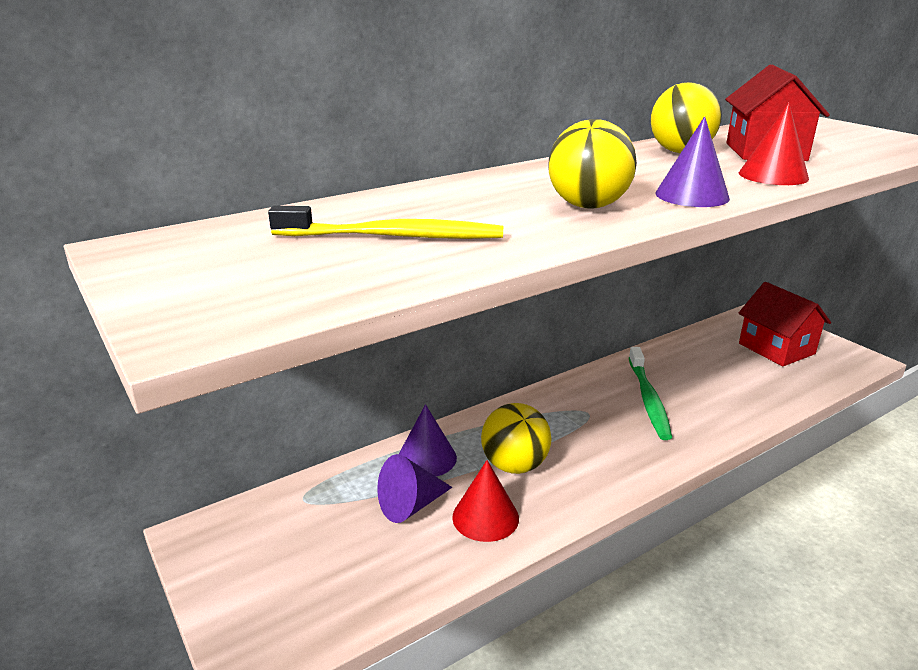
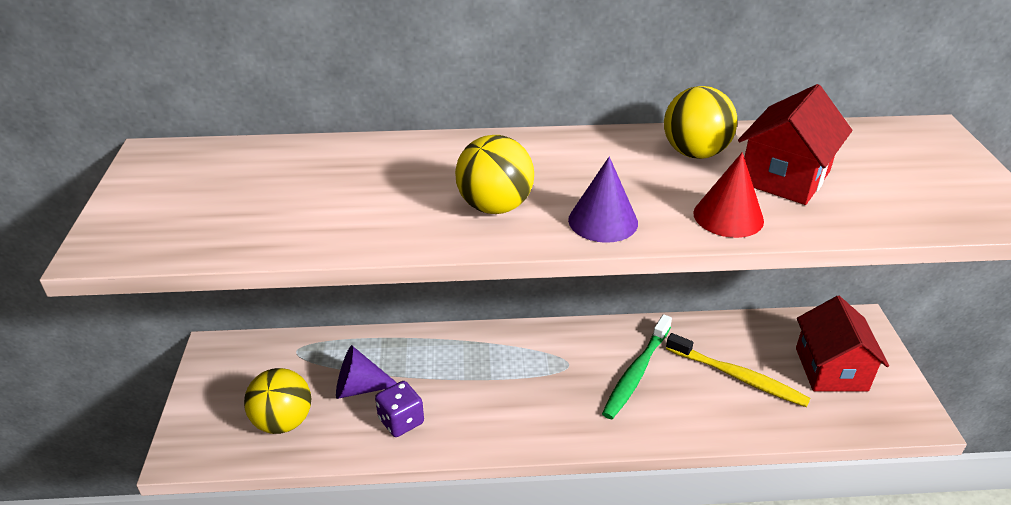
camera: 30 degrees right, 10 degrees up
yellow toothbrush [268,206,503,239] -> yellow toothbrush moved to [666,333,811,407]
purple cone [399,404,457,477] -> none
red cone [452,460,519,542] -> purple dice [375,381,424,437]
yellow ball [481,403,551,474] -> yellow ball moved to [244,368,311,434]

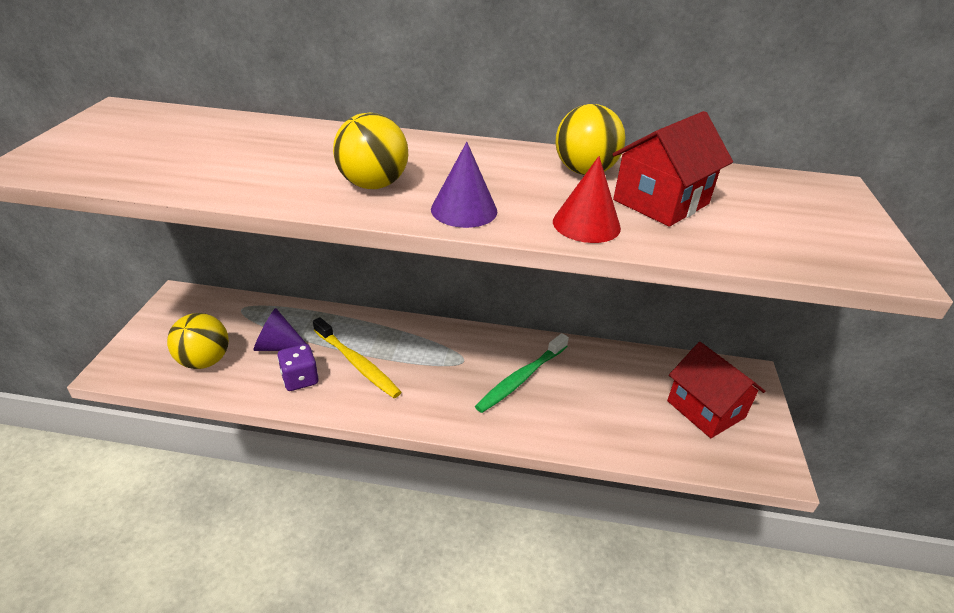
camera: 10 degrees right, 0 degrees up
yellow toothbrush [666,333,811,407] -> yellow toothbrush moved to [313,317,401,398]
red house [796,296,889,391] -> red house turned 45 degrees counterclockwise [667,342,765,438]

